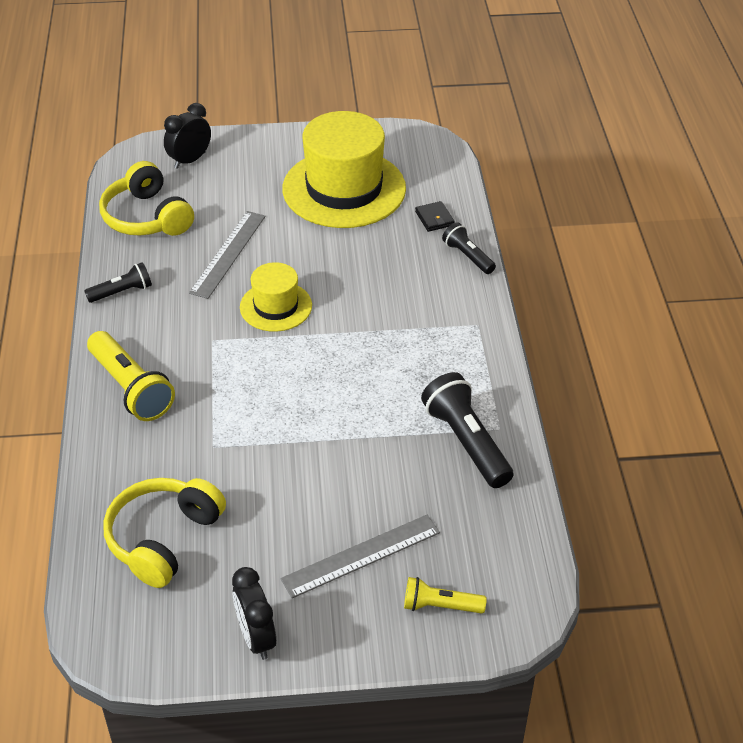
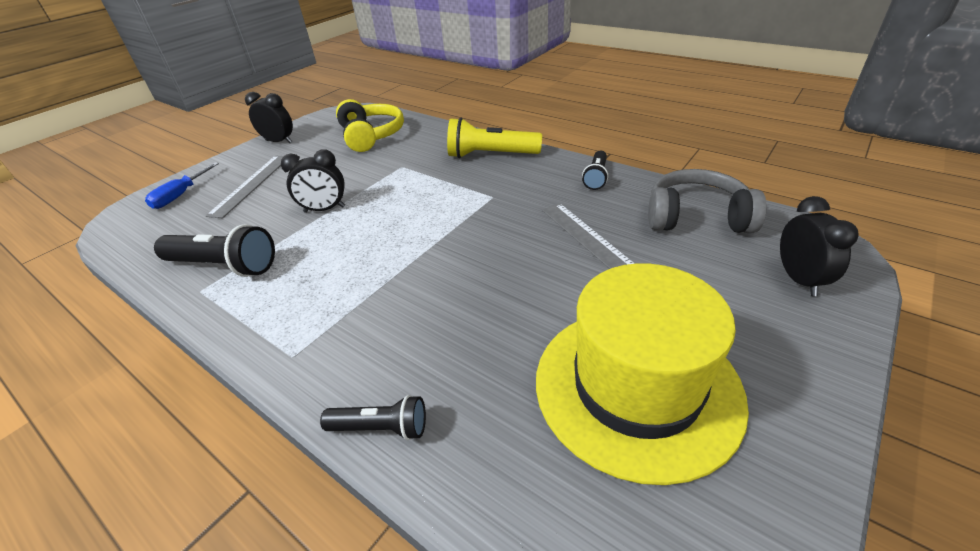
camera: 135 degrees right, 5 degrees down
yellow headphones [99,161,194,236] -> grey headphones [648,169,767,233]
yellow hat [240,262,312,332] -> none
yellow flashlight [404,577,487,613] -> blue screwdriver [145,162,219,209]
black wallet [415,201,455,232] -> none
none -> black clock [281,149,345,213]

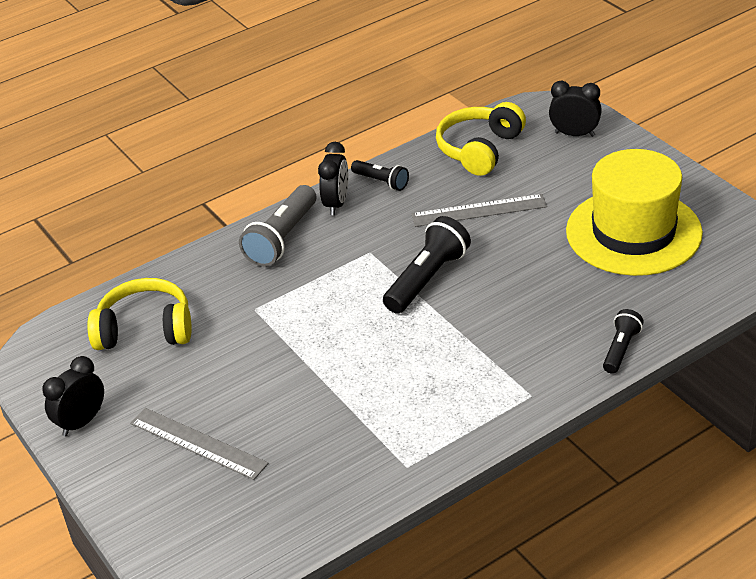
camera: 70 degrees left, 0 degrees up
blue screwdriver [145,162,219,209] -> none
black flashlight [154,224,275,277] -> black flashlight moved to [383,216,471,314]
black clock [281,149,345,213] -> black clock moved to [318,142,348,215]
yellow flashlight [447,118,542,158] -> grey flashlight [239,185,316,267]
grey headphones [648,169,767,233] -> yellow headphones [436,102,526,176]

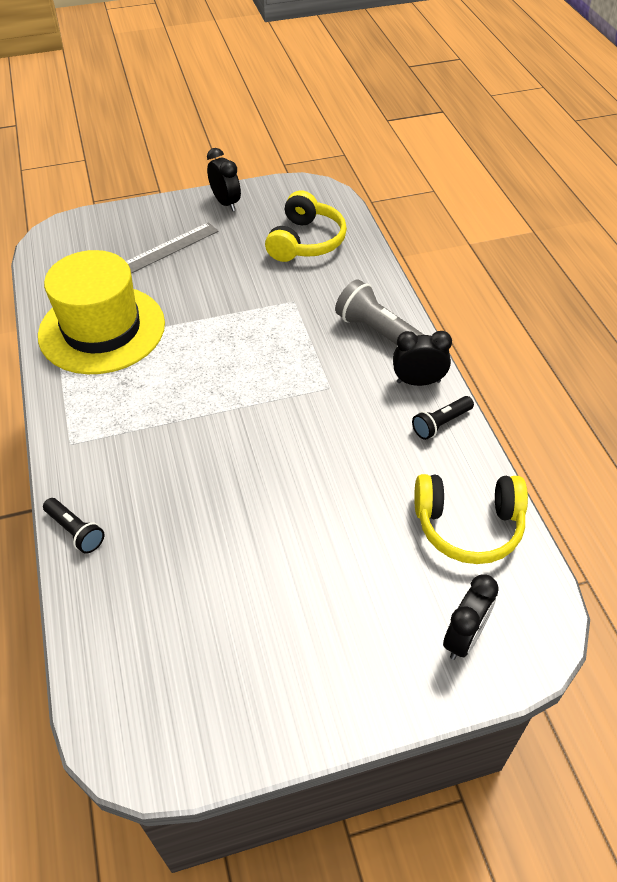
camera: 105 degrees right, 10 degrees up
black clock [318,142,348,215] -> black clock turned 150 degrees clockwise [393,331,452,386]
black flashlight [383,216,471,314] -> none
grey ruler [412,194,547,227] -> none
yellow headphones [436,102,526,176] -> yellow headphones turned 135 degrees clockwise [414,474,528,564]
yellow hat [566,149,703,276] -> yellow hat moved to [38,250,165,374]

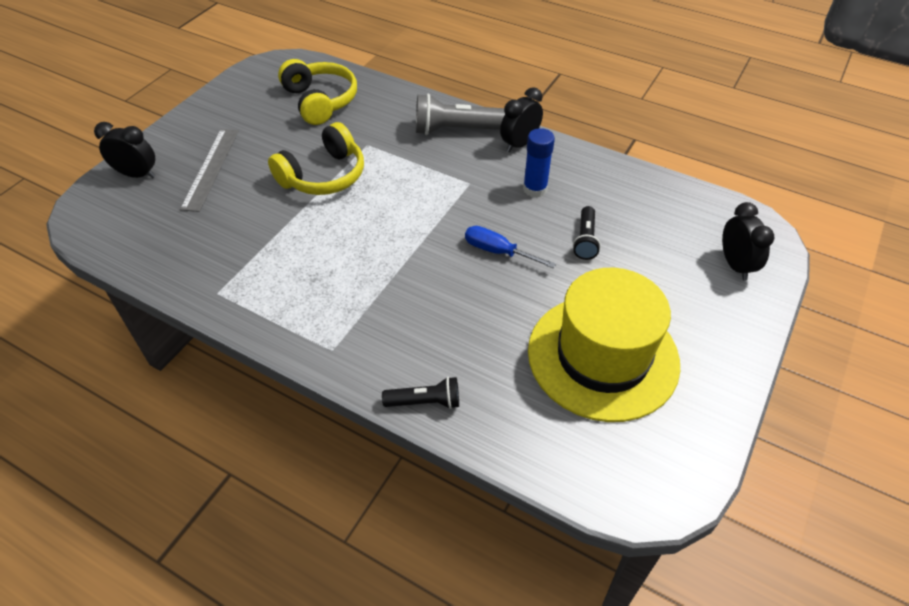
camera: 45 degrees left, 0 degrees up
yellow hat [38,250,165,374] -> yellow hat moved to [528,268,680,422]
black clock [207,148,241,211] -> black clock moved to [94,122,155,178]
black flashlight [412,396,474,440] -> black flashlight moved to [573,206,601,260]
yellow headphones [414,474,528,564] -> yellow headphones moved to [268,122,364,195]
none -> blue screwdriver [465,226,556,268]
none -> blue glue stick [523,128,555,198]

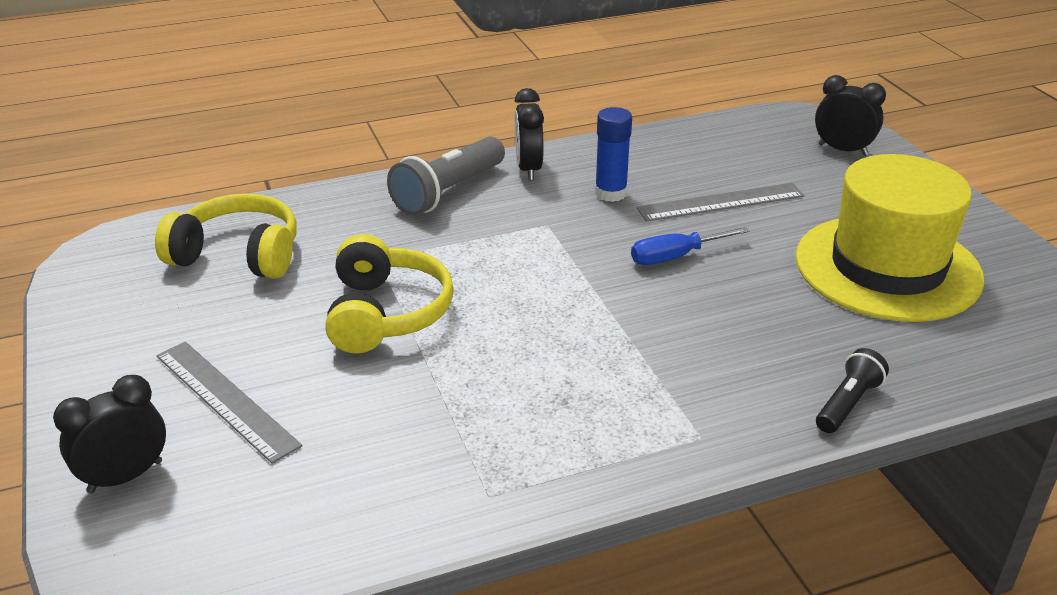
camera: 50 degrees left, 15 degrees down
black flashlight [573,206,601,260] -> grey ruler [636,183,804,222]

